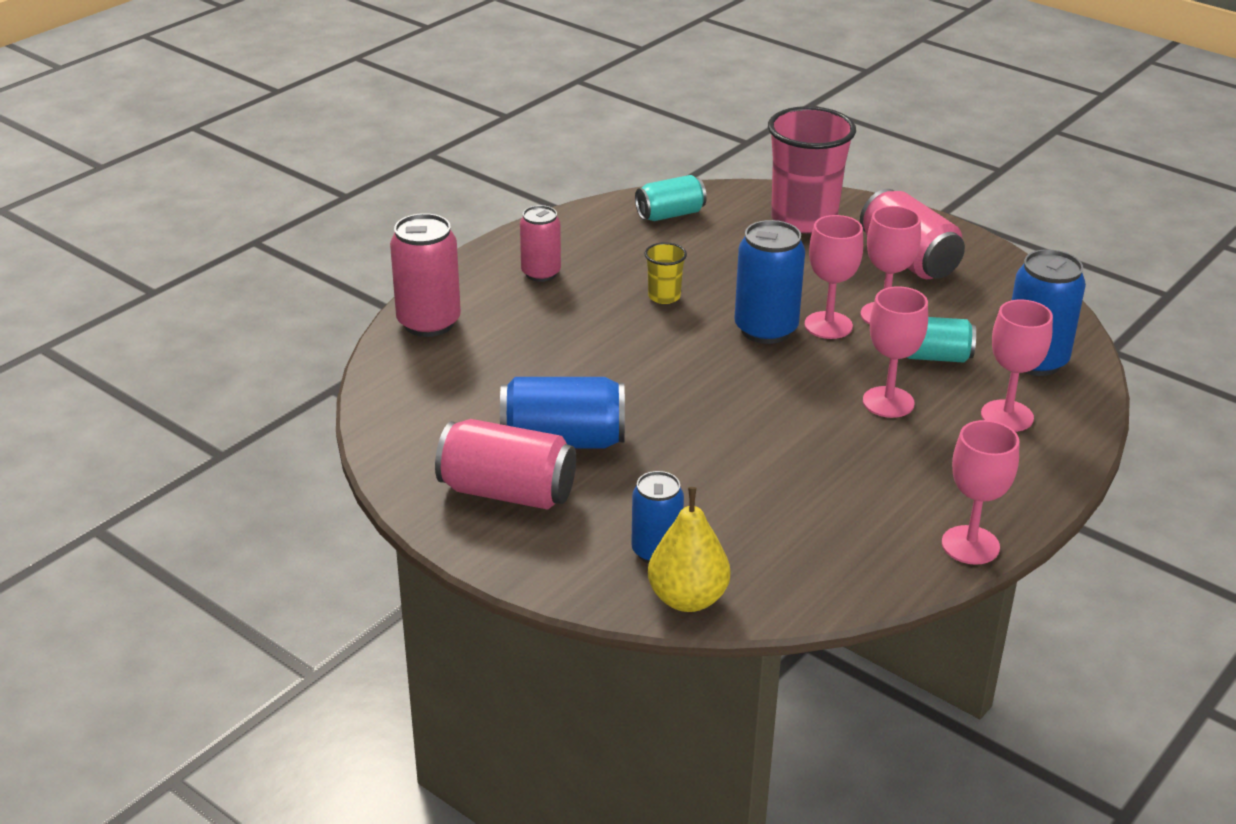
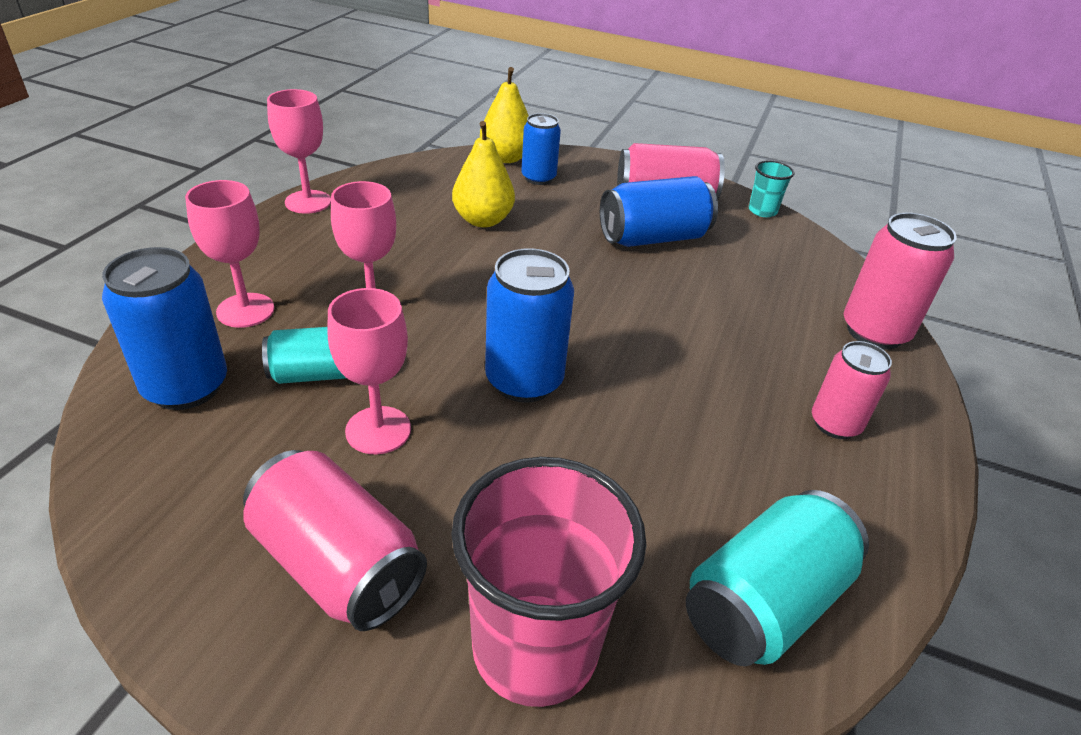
camera: 160 degrees right, 5 degrees up
turquoise can [635,175,707,221] -> turquoise can [686,490,869,666], size x1.54
yellow cup [644,242,687,304] -> none
pink goblet [805,215,863,339] -> none
none -> yellow pear [452,121,515,227]
none -> turquoise cup [749,161,794,217]

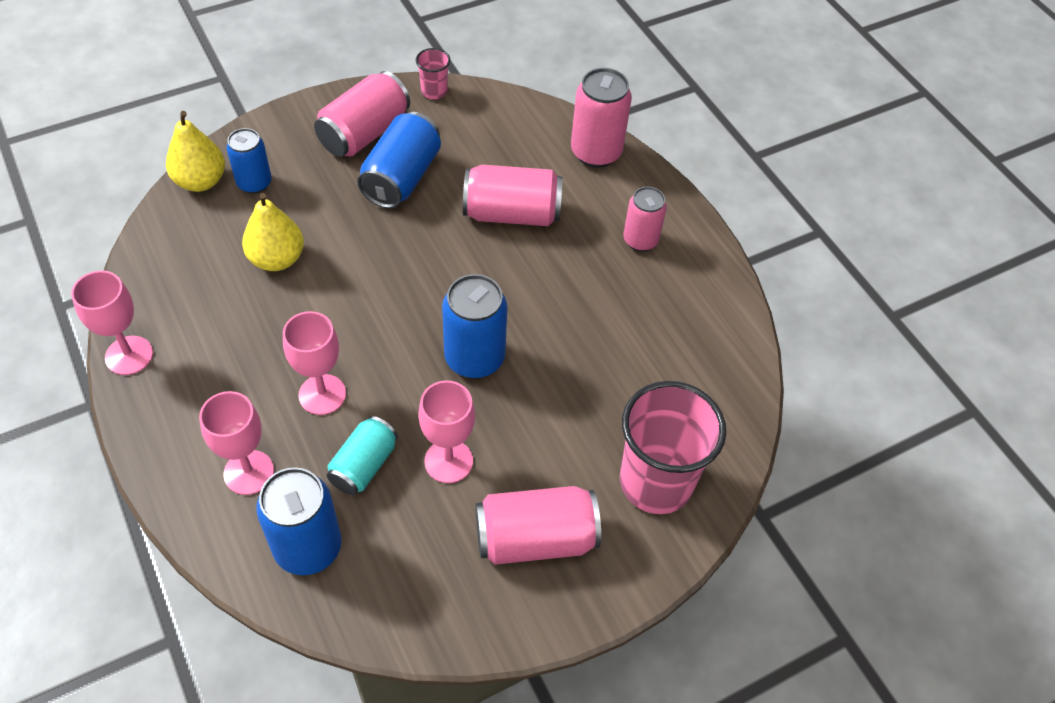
camera: 50 degrees left, 15 degrees up
turquoise can [686,490,869,666] -> none
turquoise cup [749,161,794,217] -> pink cup [416,48,450,99]
none -> pink can [463,165,563,226]

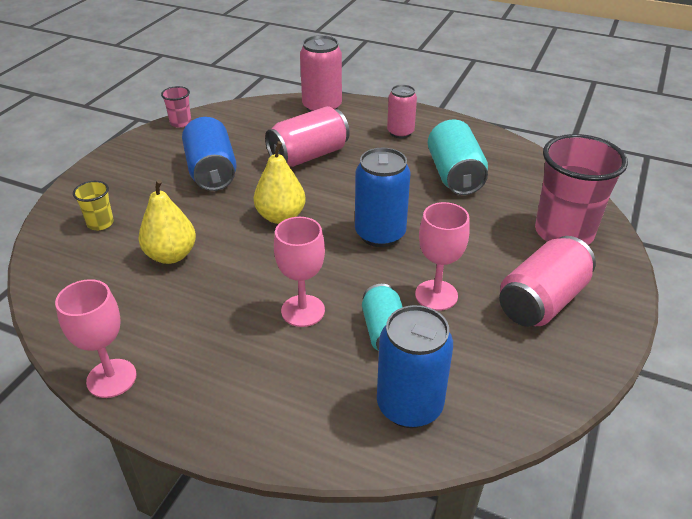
camera: 35 degrees left, 15 degrees down
yellow pear [166,111,225,192] -> yellow pear moved to [254,141,306,224]
pink goblet [199,391,274,495] -> none
blue can [226,128,272,194] -> yellow cup [73,181,114,230]
pink can [314,71,410,157] -> none
none -> turquoise can [428,119,488,195]

